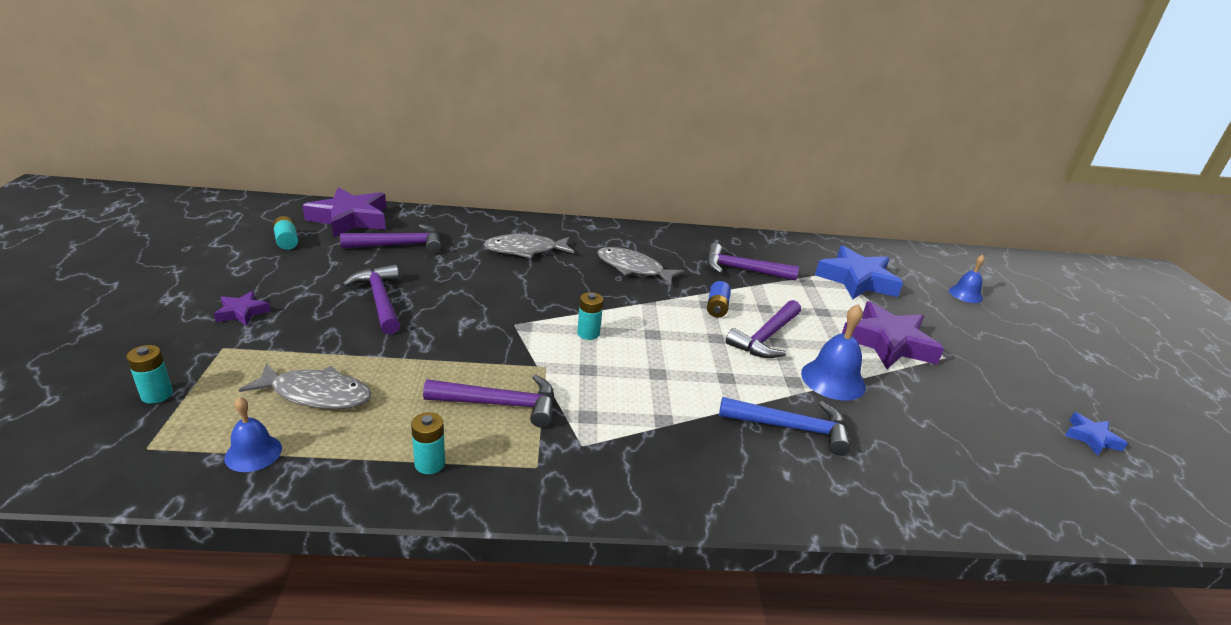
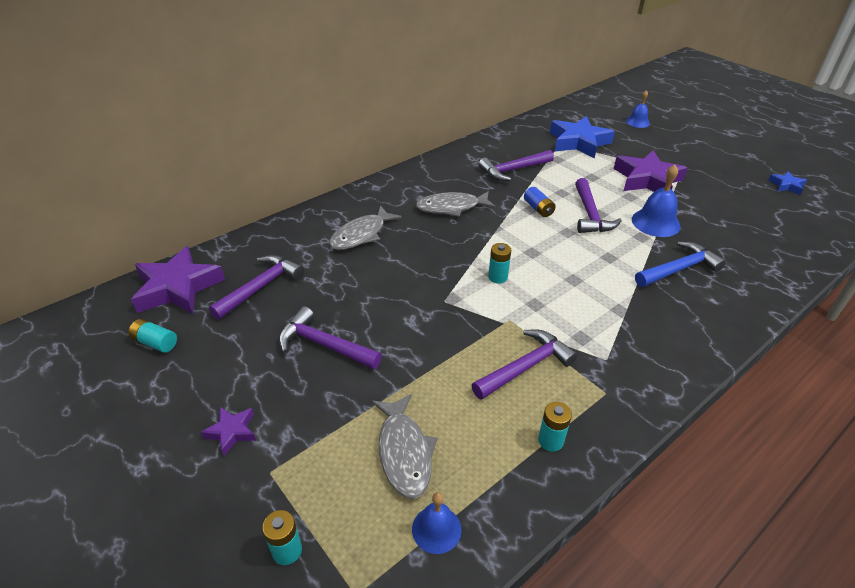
camera: 35 degrees left, 10 degrees up
grey fish [239,363,372,409] -> grey fish turned 105 degrees clockwise [372,394,437,499]

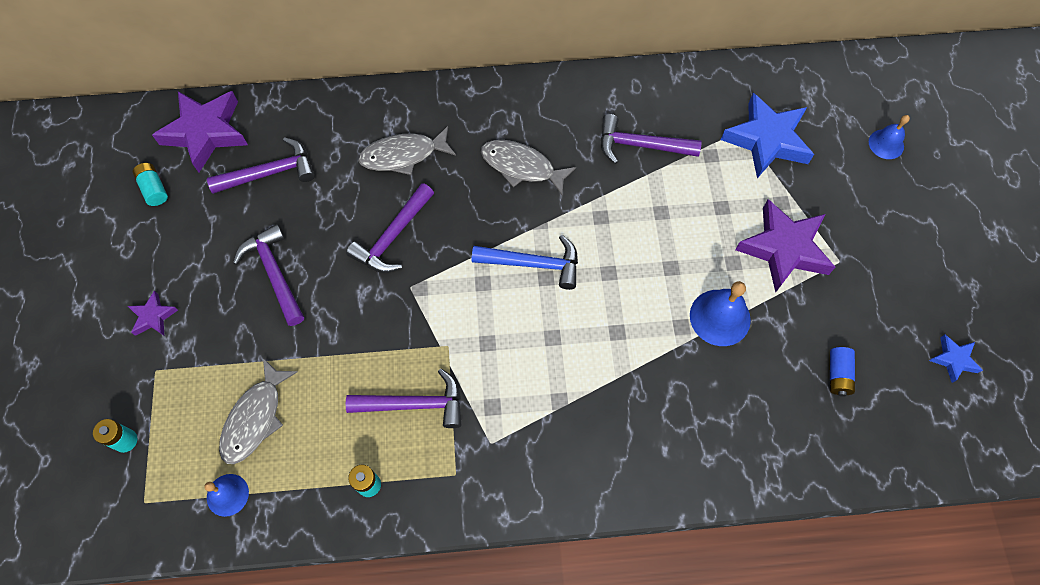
camera: 35 degrees right, 25 degrees up
turquoise battery [488,243,511,284] -> none
blue battery [524,187,556,217] -> blue battery moved to [830,347,855,397]
purple hammer [575,178,622,233] -> purple hammer moved to [346,183,434,273]
blue hammer [635,241,726,287] -> blue hammer moved to [472,235,578,290]

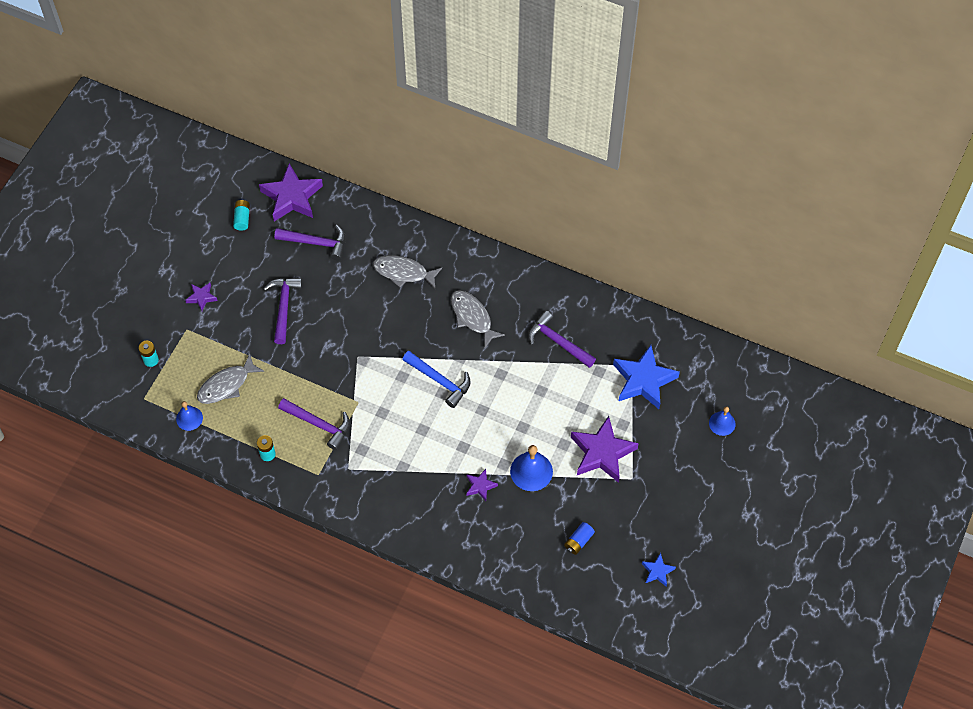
camera: 30 degrees right, 5 degrees down
purple hammer [346,183,434,273] -> none
none -> purple star [466,469,498,501]

